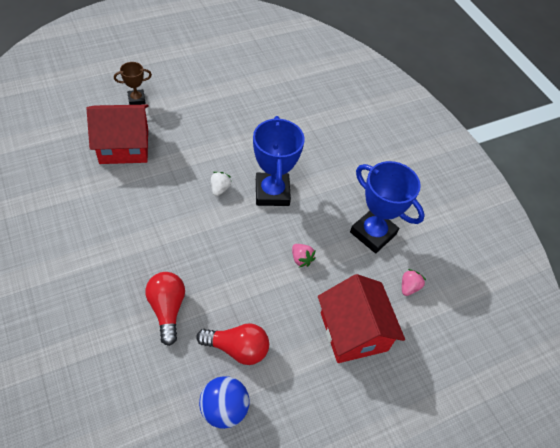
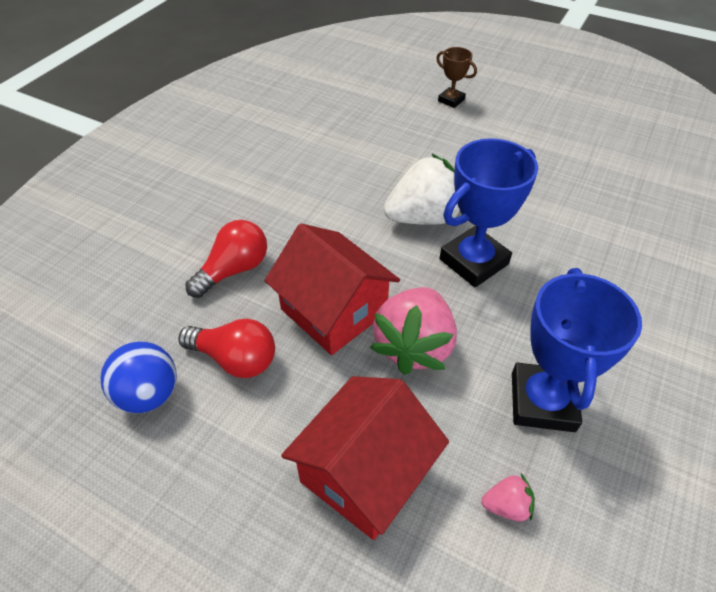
camera: 60 degrees right, 5 degrees down
red house [87,105,149,164] -> red house moved to [265,223,400,355]
red light bulb [197,323,269,365] -> red light bulb turned 45 degrees counterclockwise [178,319,275,378]
white strawberry [211,172,232,196] -> white strawberry [384,153,462,225], size x2.26
pink strawberry [292,244,316,267] -> pink strawberry [370,287,457,375], size x2.26

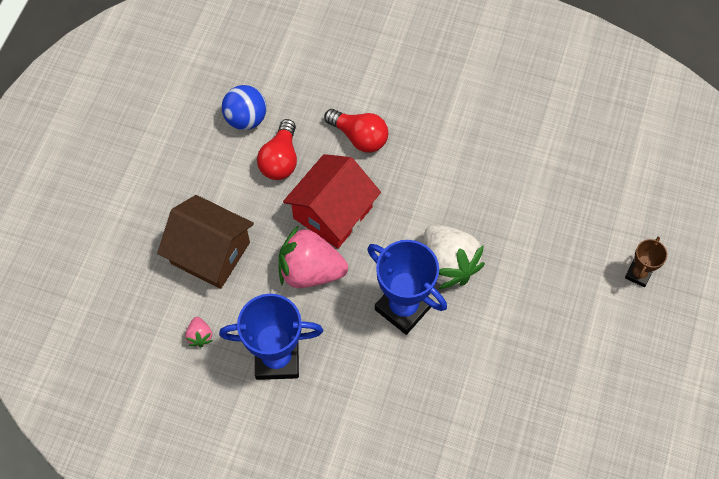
camera: 80 degrees right, 15 degrees up
red house [281,376,449,540] -> brown house [157,195,254,289]

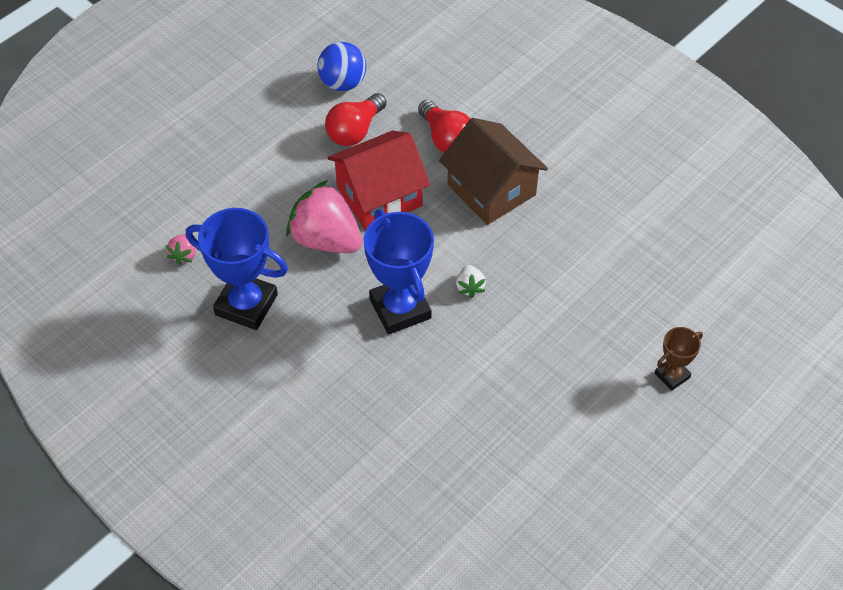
camera: 25 degrees right, 10 degrees down
brown house [157,195,254,289] -> brown house moved to [439,118,548,225]
white strawberry [424,224,485,289] -> white strawberry [456,265,486,298], size x0.44

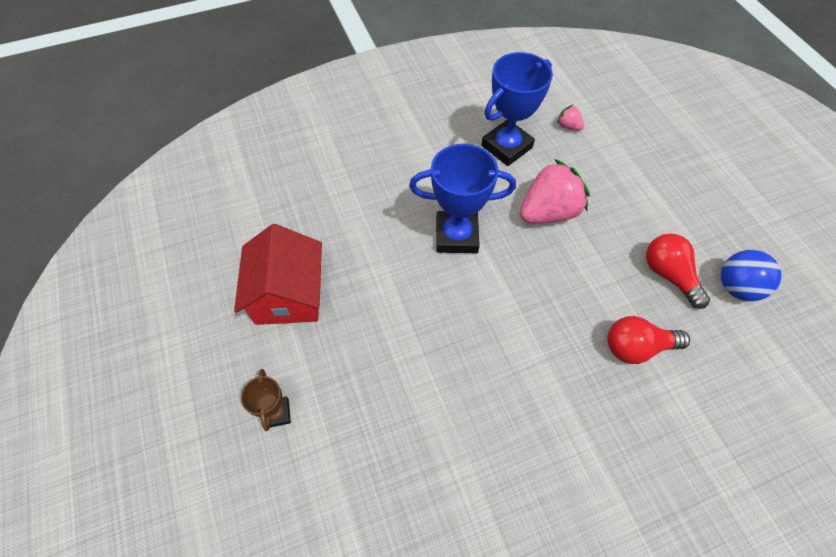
camera: 115 degrees right, 5 degrees up
red house [327,131,430,230] -> red house moved to [234,224,322,325]
brown house [439,118,548,225] -> none
white strawberry [456,265,486,298] -> none

